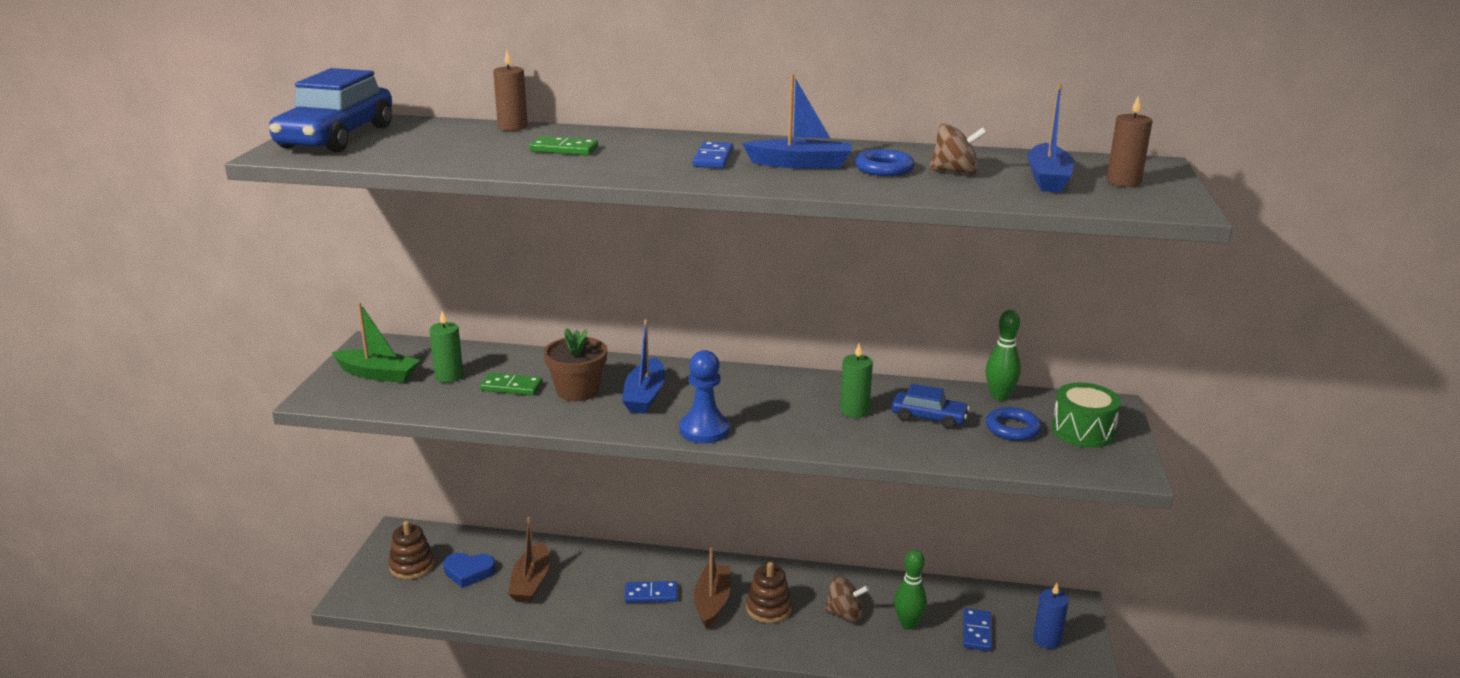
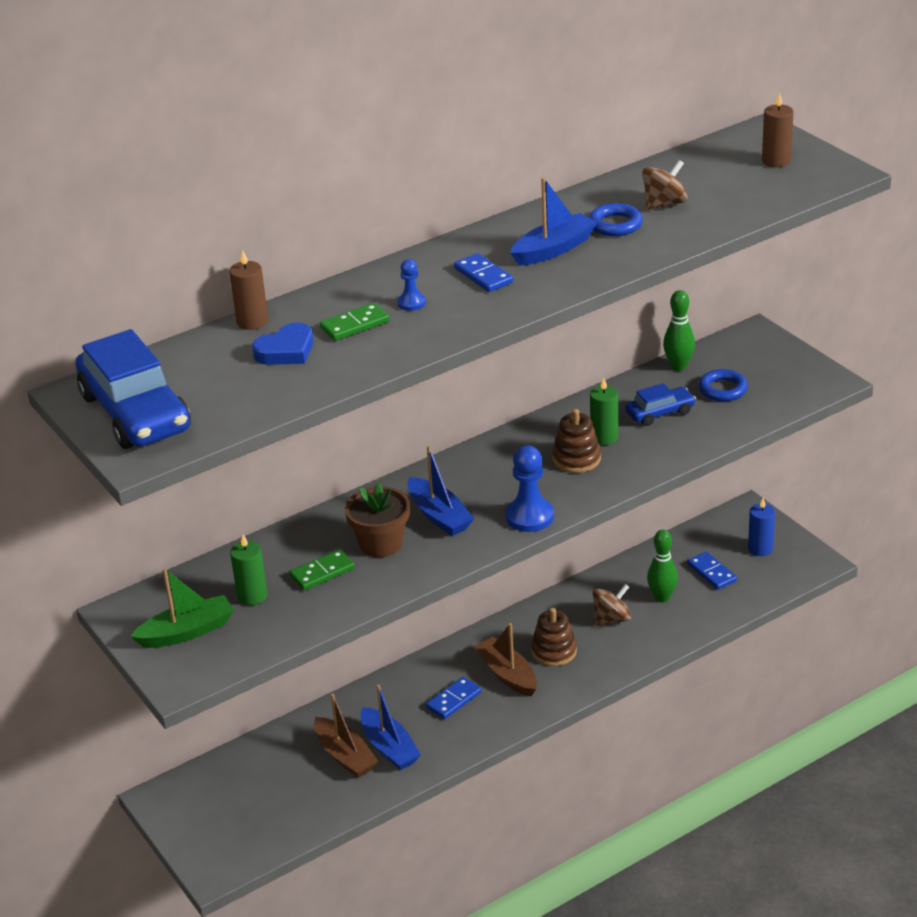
camera: 40 degrees left, 10 degrees up
brown stacking toy [388,521,434,579] -> brown stacking toy moved to [552,409,601,473]
blue heart [443,553,496,588] -> blue heart moved to [252,322,313,365]
blue boat [1027,84,1074,192] -> blue boat moved to [361,685,421,770]
green drum [1052,382,1121,448] -> none
none -> blue pawn [397,259,426,311]

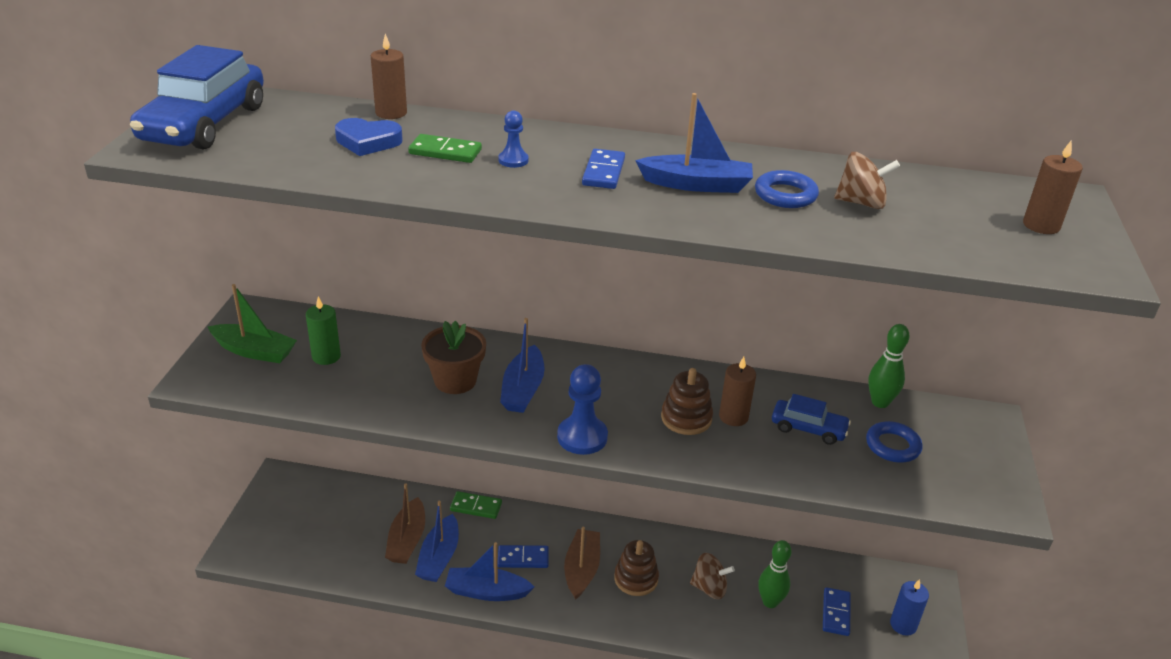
camera: 40 degrees right, 0 degrees up
green domino [289,549,355,591] -> green domino moved to [450,491,502,519]
green candle [590,378,618,445] -> brown candle [719,357,756,426]
none -> blue boat [445,542,534,601]

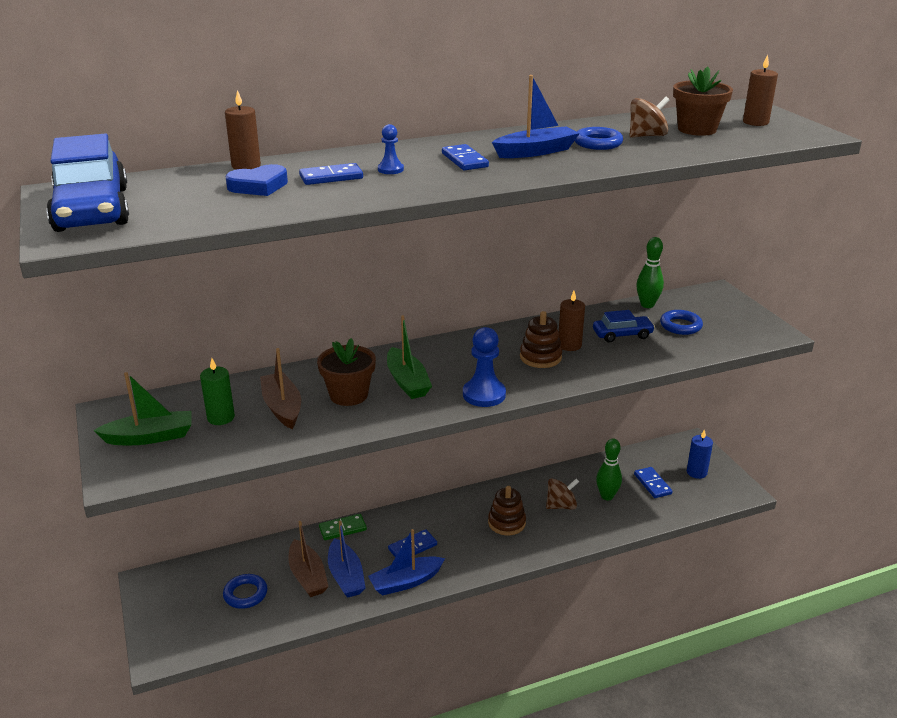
camera: 30 degrees left, 5 degrees down
green domino [408,134,482,163] -> blue domino [299,163,363,185]
blue boat [500,318,545,413] -> green boat [387,315,432,399]
brown boat [564,526,600,600] -> brown boat moved to [260,348,301,429]
none -> blue ring [223,574,267,609]
none -> brown flower pot [673,67,733,136]

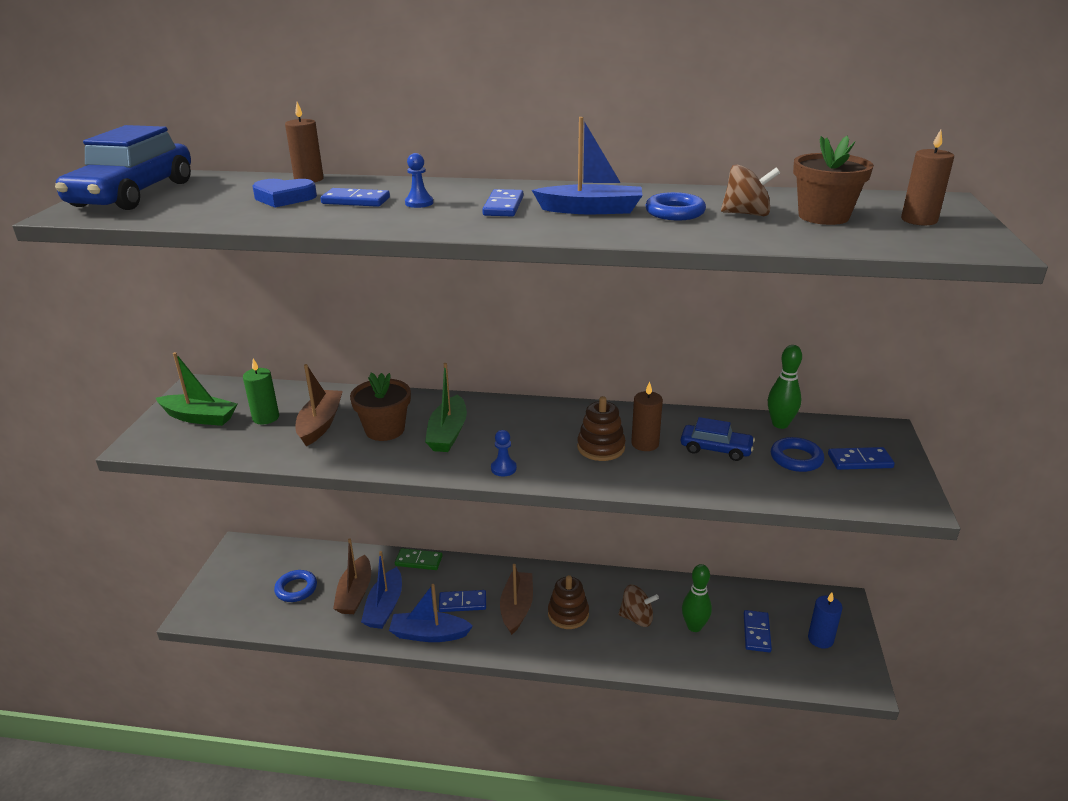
camera: 30 degrees right, 0 degrees up
blue pawn [463,327,506,407] -> blue pawn [491,430,517,476], size x0.54
none -> brown boat [500,564,533,635]
none -> blue domino [828,447,895,470]

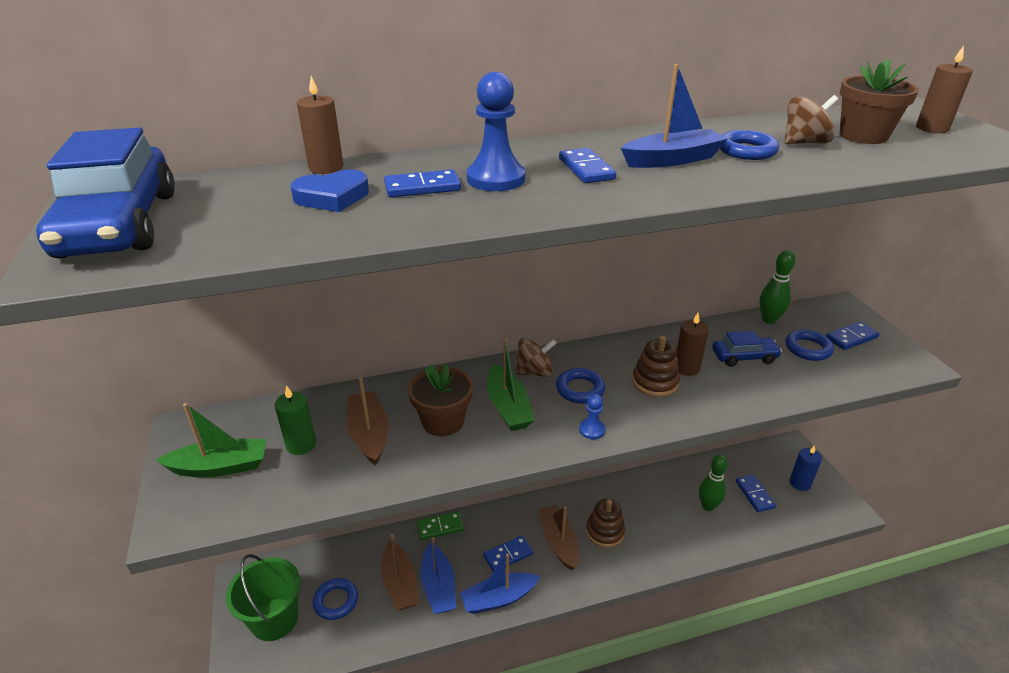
camera: 25 degrees left, 5 degrees up
blue pawn [405,153,433,208] -> blue pawn [467,72,525,191], size x1.85
brown spinning top [618,584,659,627] -> brown spinning top moved to [515,338,557,377]
none -> green bucket [226,554,301,641]
none -> blue ring [556,368,605,404]

